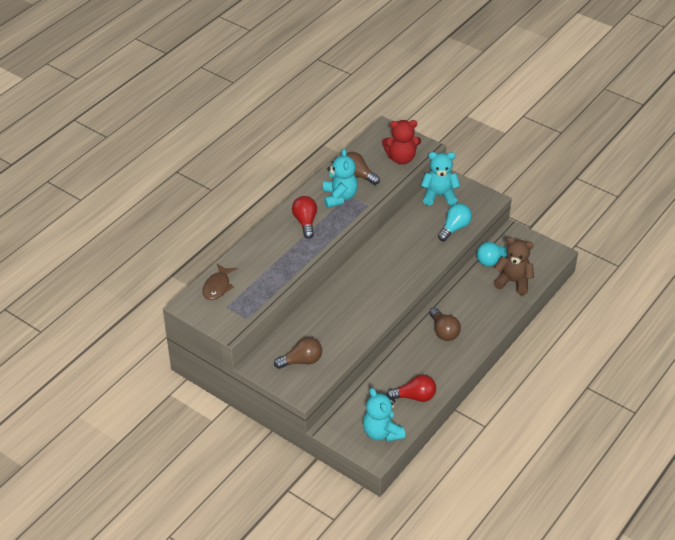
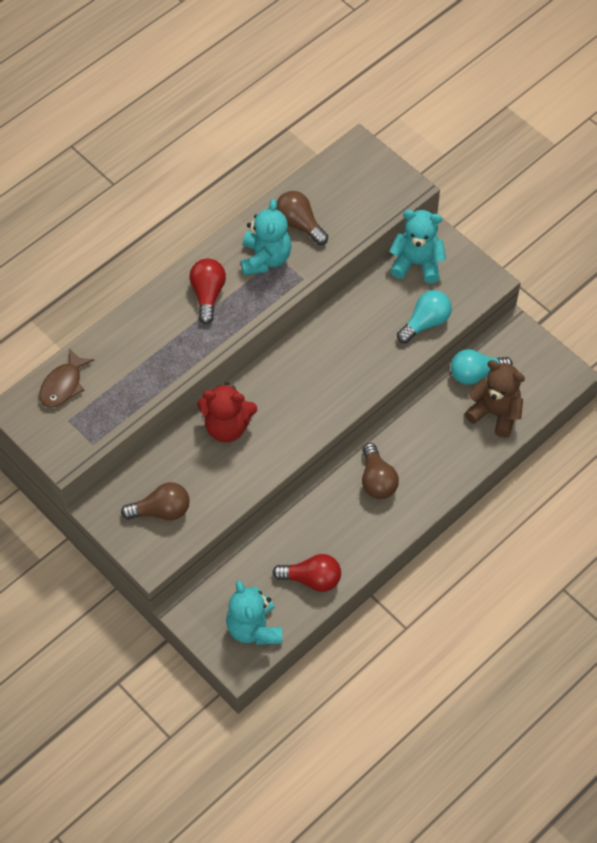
camera: 10 degrees right, 15 degrees up
red teddy bear [382,120,421,165] -> red teddy bear moved to [197,382,257,442]

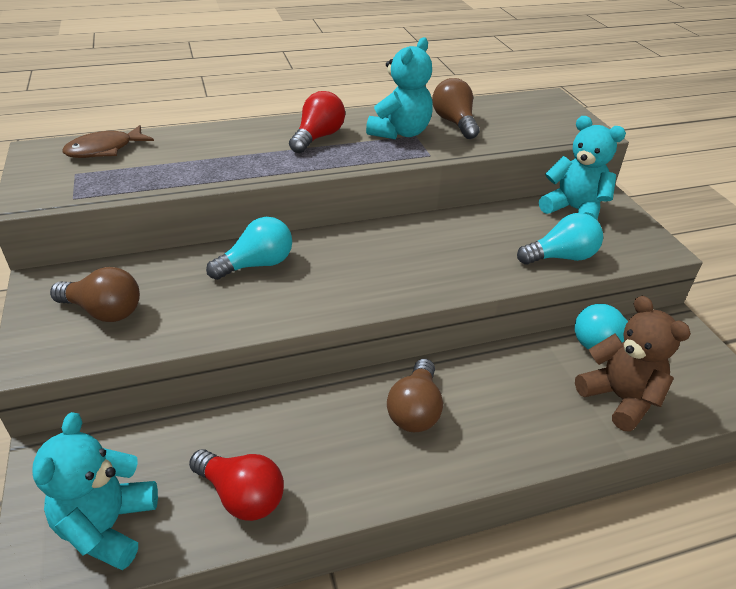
camera: 25 degrees right, 20 degrees down
red teddy bear [197,382,257,442] -> turquoise light bulb [206,217,292,280]

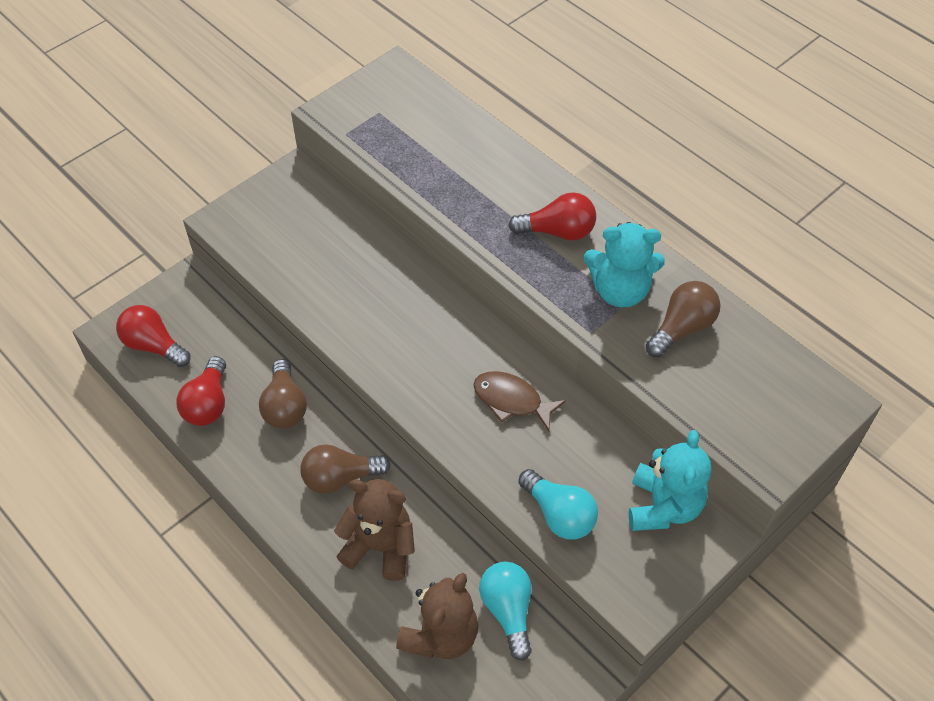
camera: 65 degrees right, 15 degrees up
turquoise teddy bear [32,412,158,570] -> red light bulb [116,305,191,367]
brown light bulb [50,267,140,322] -> brown light bulb moved to [259,359,307,429]
brown fish [63,125,154,158] -> brown fish moved to [474,371,566,431]
turquoise light bulb [206,217,292,280] -> none
none -> brown teddy bear [334,479,415,581]

